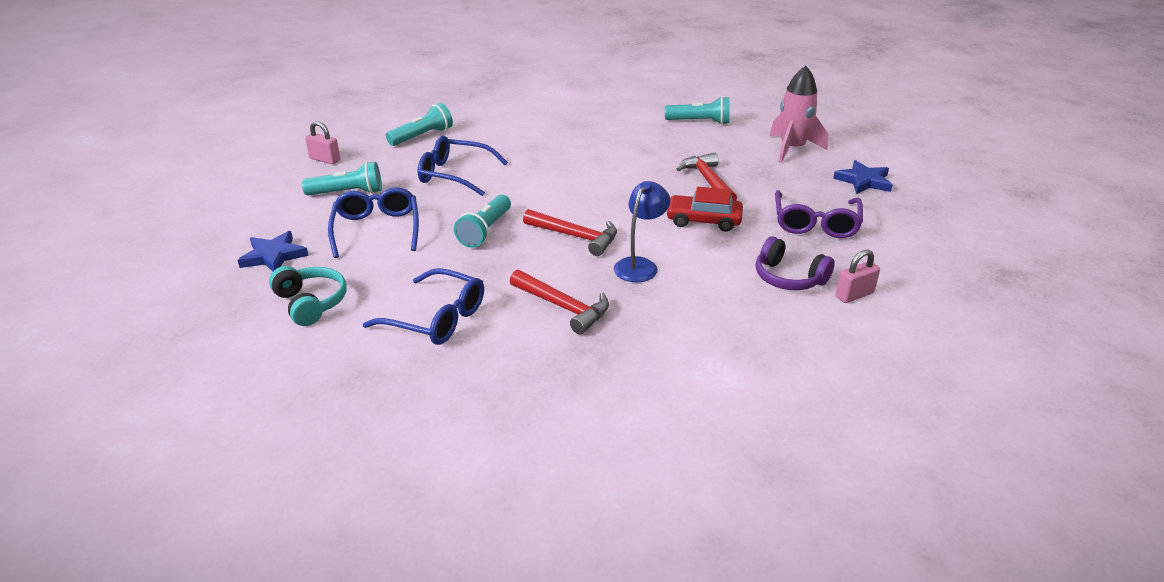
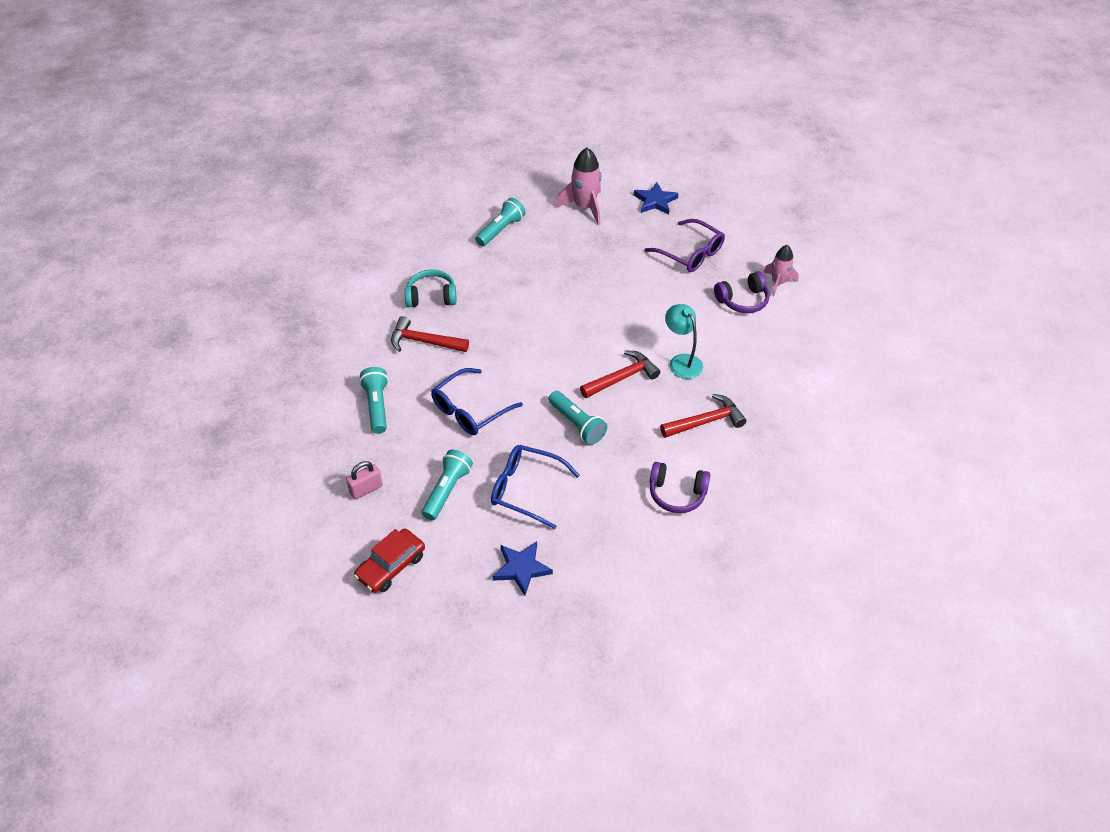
camera: 60 degrees left, 15 degrees up
turquoise headphones [269,266,347,326] -> turquoise headphones moved to [405,270,457,307]
blue glasses [363,268,484,345] -> purple headphones [650,462,710,513]
blue lamp [614,181,670,282] -> turquoise lamp [665,304,703,379]
red car [666,187,743,232] -> red car moved to [354,529,425,593]
red hammer [677,153,737,201] -> red hammer moved to [391,316,469,352]
pink padlock [835,250,880,303] -> pink rocket [763,245,799,296]

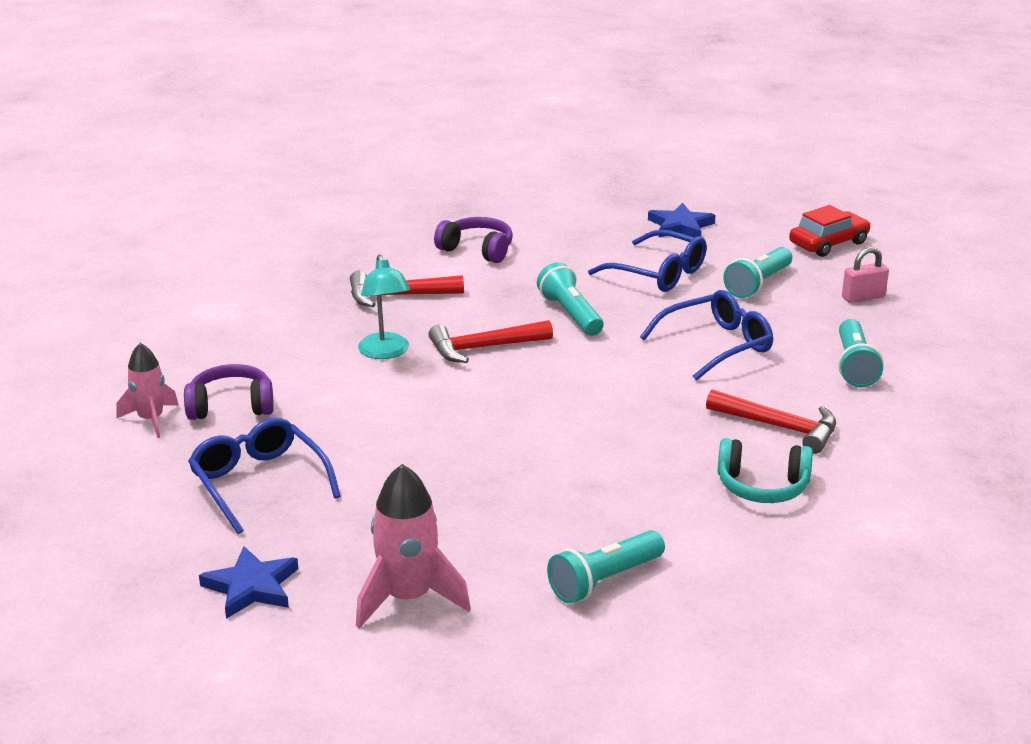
camera: 165 degrees left, 20 degrees down
purple glasses [645,219,725,272] -> blue glasses [188,418,341,534]

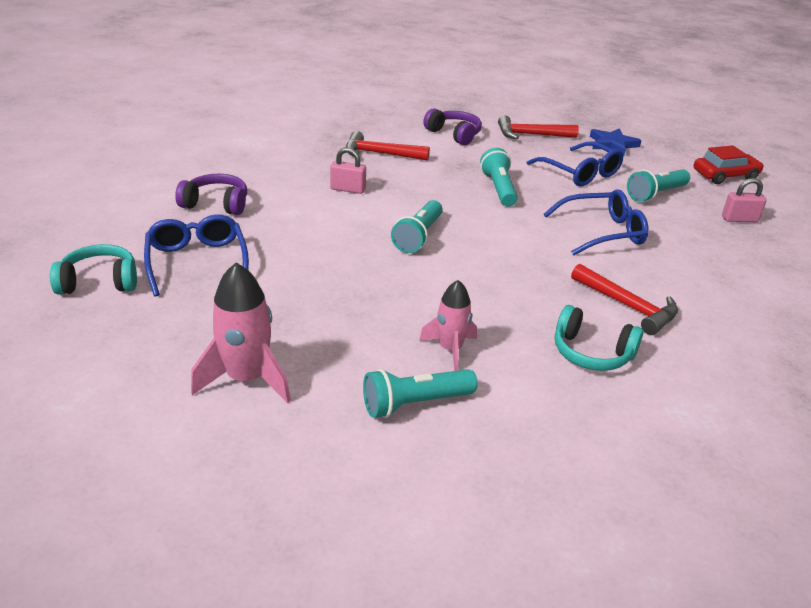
camera: 15 degrees right, 5 degrees up
pink rocket [116,343,179,438] -> pink rocket moved to [419,280,477,371]
blue star [199,546,298,619] -> none
turquoise lamp [358,254,410,359] -> pink padlock [330,147,366,194]
red hammer [429,320,553,363] -> red hammer moved to [498,115,579,139]
turquoise flashlight [838,319,883,387] -> turquoise flashlight moved to [391,200,443,253]
none -> turquoise headphones [50,244,137,295]

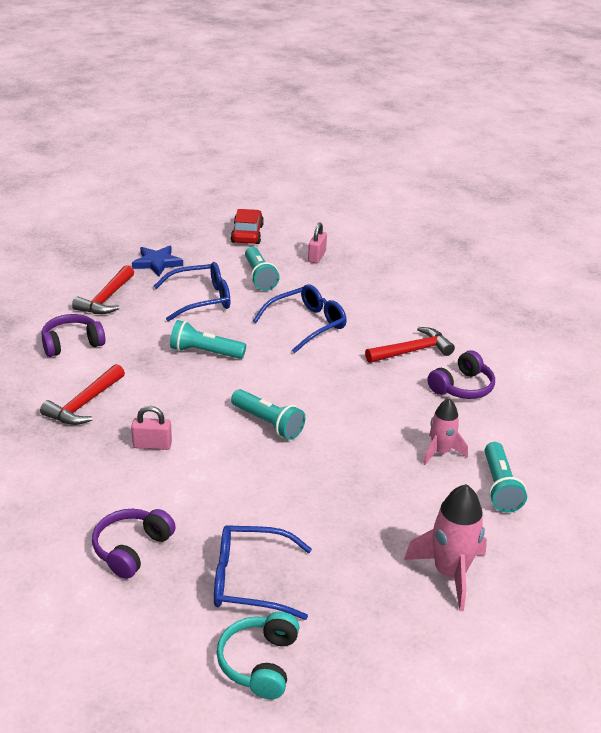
camera: 70 degrees left, 0 degrees up
pink padlock [330,147,366,194] -> pink padlock turned 60 degrees clockwise [131,406,172,450]
blue glasses [544,189,648,255] -> blue glasses turned 45 degrees clockwise [253,284,347,353]
turquoise headphones [555,305,643,371] -> purple headphones [427,350,495,399]

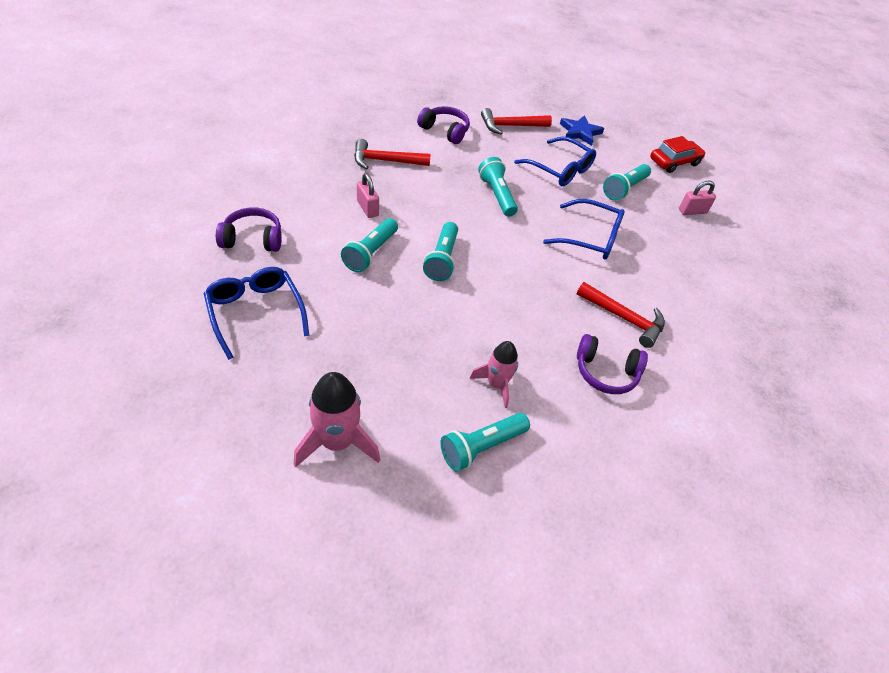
camera: 55 degrees right, 15 degrees up
turquoise headphones [217,611,299,699] -> none
none -> turquoise flashlight [341,218,398,273]

